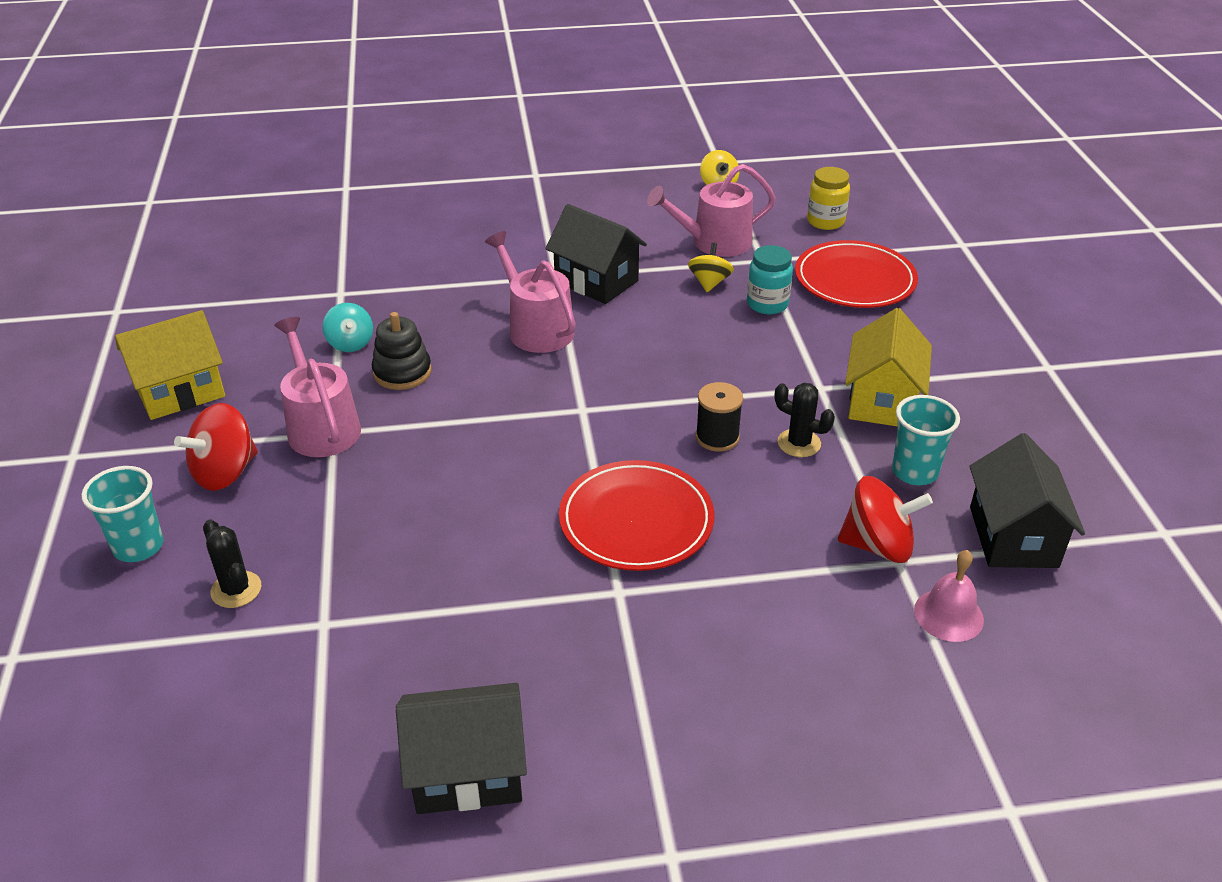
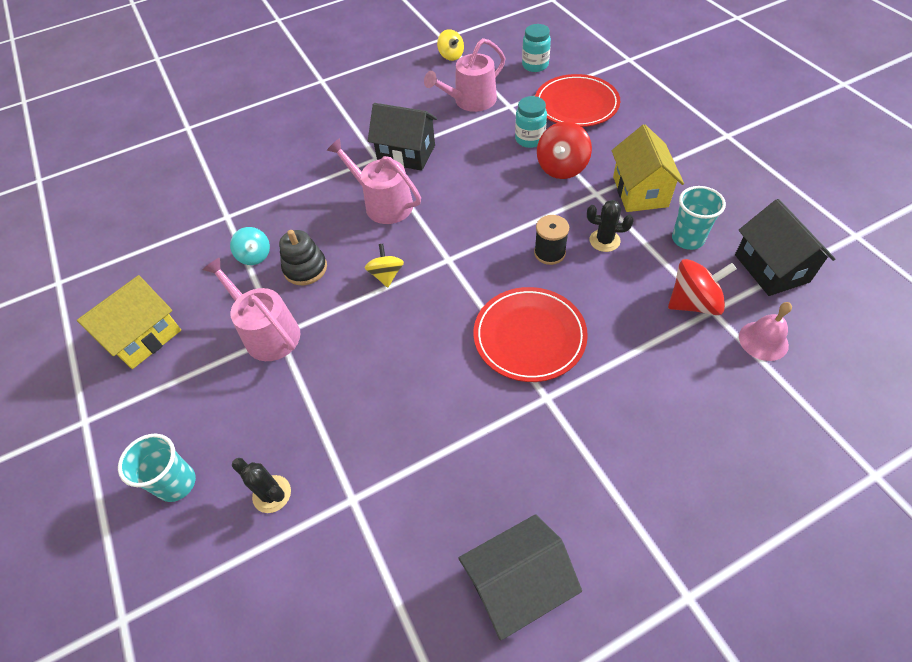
camera: 15 degrees left, 15 degrees up
red spinning top [174,403,258,491] -> red spinning top moved to [537,121,592,179]
yellow spinning top [688,243,734,292] -> yellow spinning top moved to [365,244,404,288]
yellow jar [807,167,850,230] -> turquoise jar [522,24,551,72]

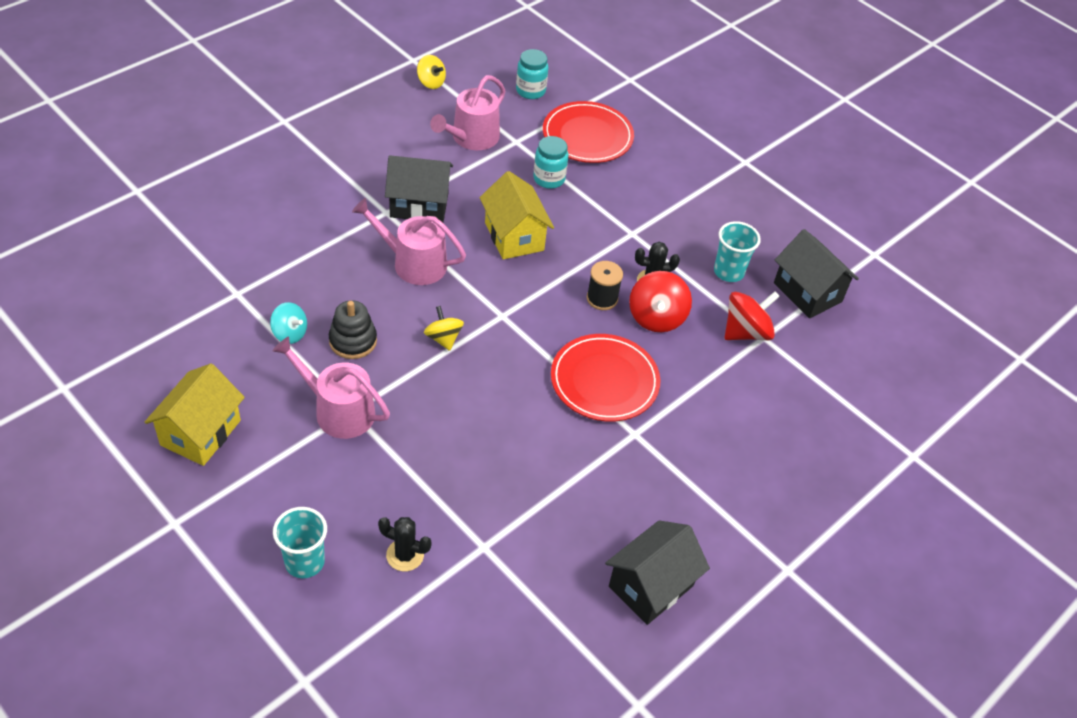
camera: 25 degrees left, 5 degrees down
red spinning top [537,121,592,179] -> red spinning top moved to [629,271,692,332]
yellow house [612,124,684,212] -> yellow house moved to [480,171,554,260]
pink bell [739,302,792,361] -> none

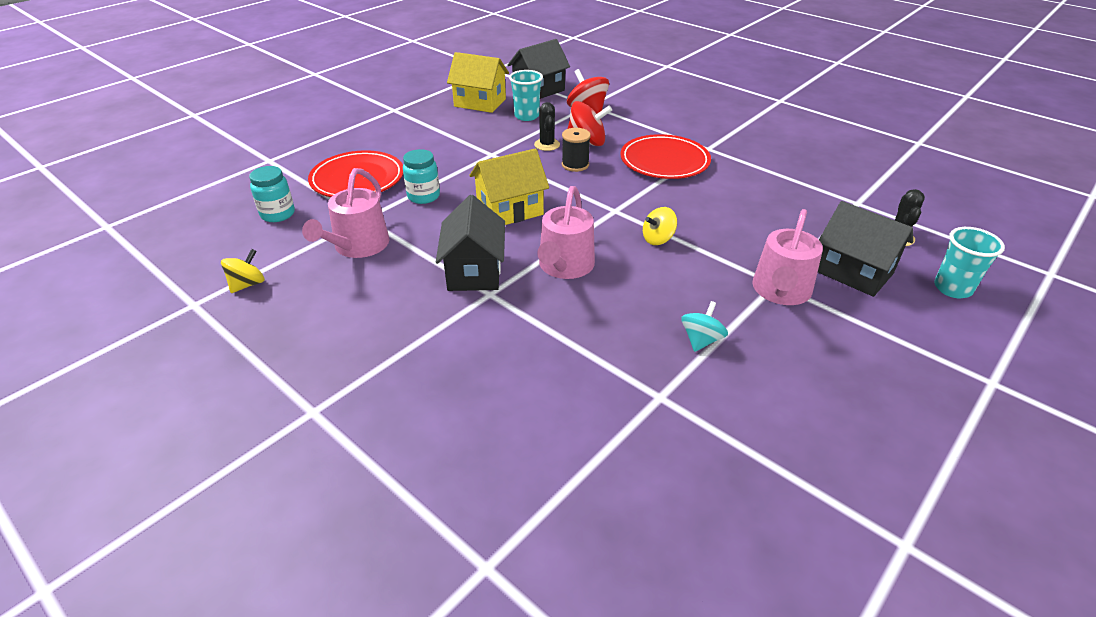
camera: 90 degrees left, 10 degrees down
yellow house [145,363,245,466] -> yellow house moved to [447,52,509,113]
black stacking toy [329,300,377,359] -> none
pink watering can [430,75,506,150] -> pink watering can turned 75 degrees clockwise [302,168,390,258]
black house [605,520,710,625] -> black house moved to [818,201,913,297]

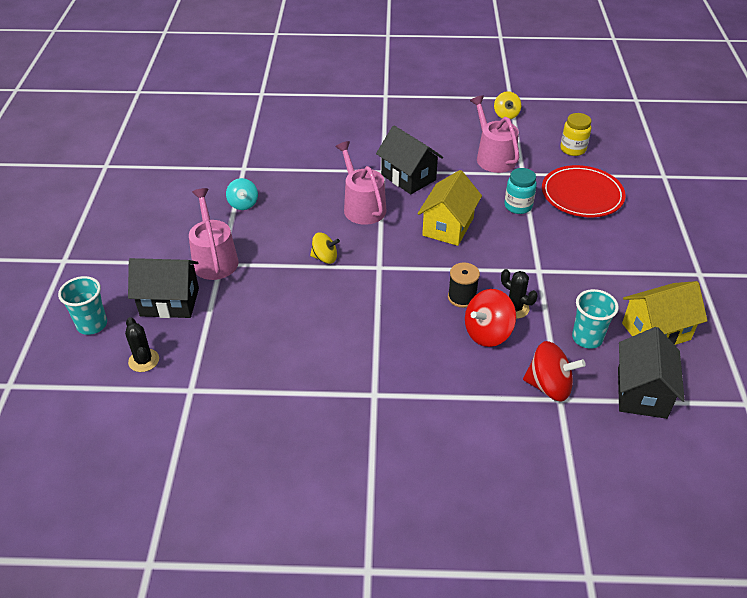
camera: 140 degrees right, 5 degrees up
turquoise jar [249,166,295,222] -> yellow jar [560,113,591,156]
red plate [620,134,711,179] -> none
yellow spinning top [643,207,677,245] -> yellow spinning top turned 75 degrees clockwise [310,233,340,264]

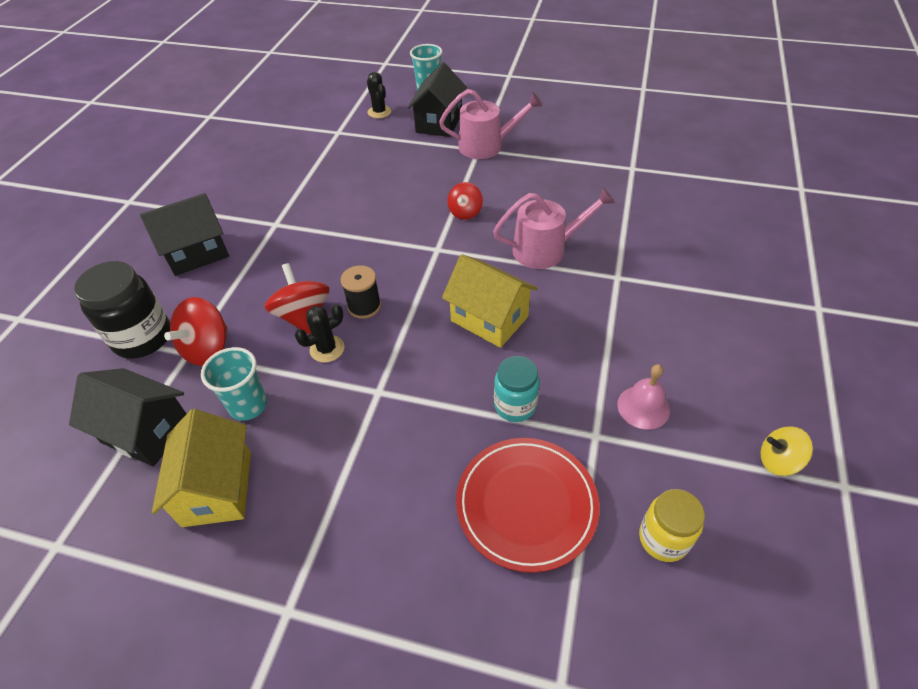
camera: 105 degrees right, 5 degrees up
black cactus [125,317,159,372] -> black cactus turned 75 degrees clockwise [367,72,391,118]
turquoise spinning top [226,178,258,210] -> none
yellow spinning top [310,233,340,264] -> red spinning top [447,182,483,220]
black house [376,125,443,194] -> black house moved to [140,193,229,276]
pink watering can [470,95,519,173] -> pink bell [617,364,670,430]
none -> black jar [74,261,170,359]

